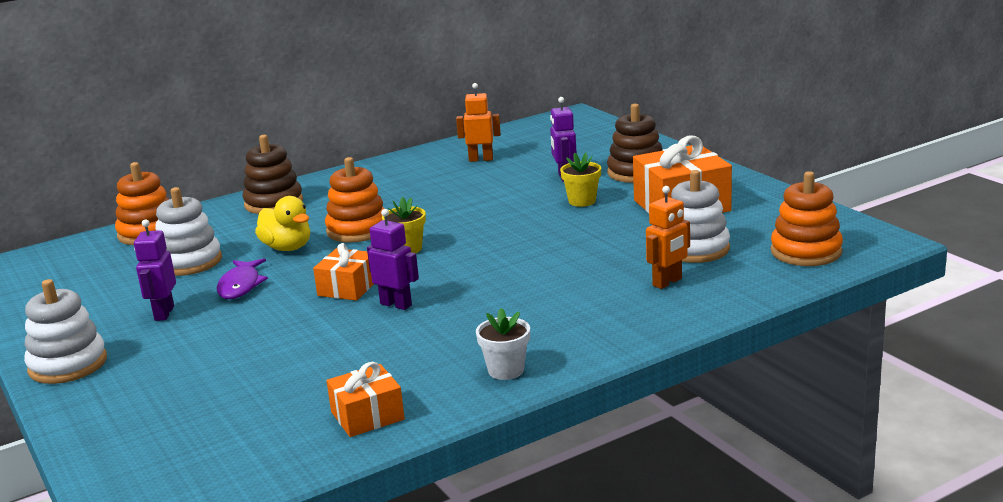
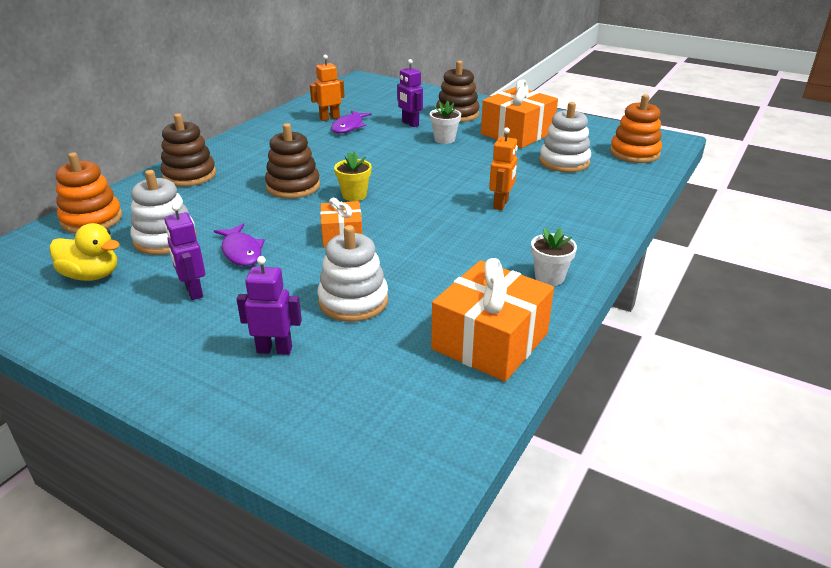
camera: 30 degrees left, 10 degrees up
white stacking toy [24,279,107,384] -> white stacking toy moved to [318,225,388,322]
yellow duck [255,196,310,251] -> yellow duck moved to [49,223,120,281]
orange stacking toy [325,157,385,243] -> brown stacking toy [265,123,320,199]
orange gift [326,362,405,437] -> orange gift [431,258,554,382], size x1.73
purple robot [367,209,419,310] -> purple robot moved to [237,256,302,355]
yellow flower pot [560,153,601,207] -> white flower pot [430,101,461,144]
orange robot [646,186,690,289] -> orange robot moved to [489,128,518,210]
none -> purple fish [331,110,371,133]

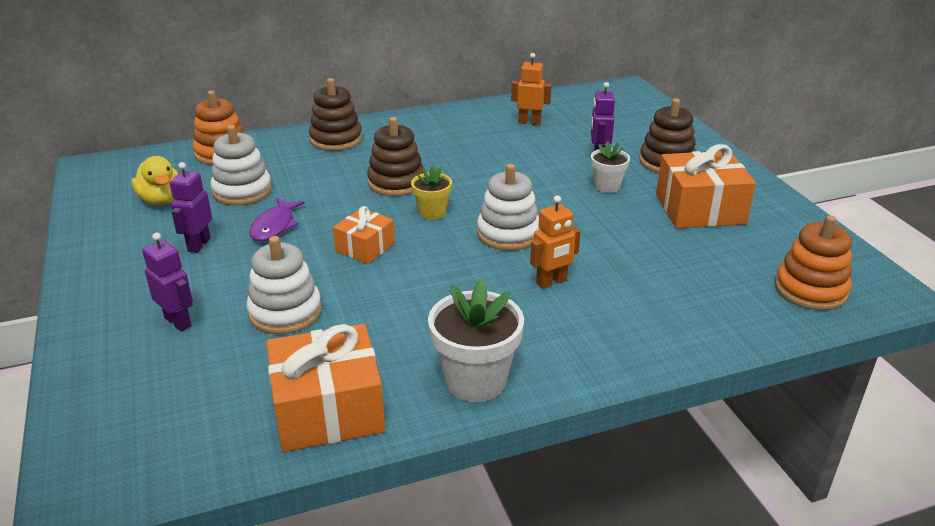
camera: 40 degrees right, 0 degrees up
purple fish [331,110,371,133] -> none
white flower pot [531,228,577,286] -> white flower pot [428,278,524,402], size x1.71
white stacking toy [539,102,591,172] -> white stacking toy moved to [477,164,540,251]

